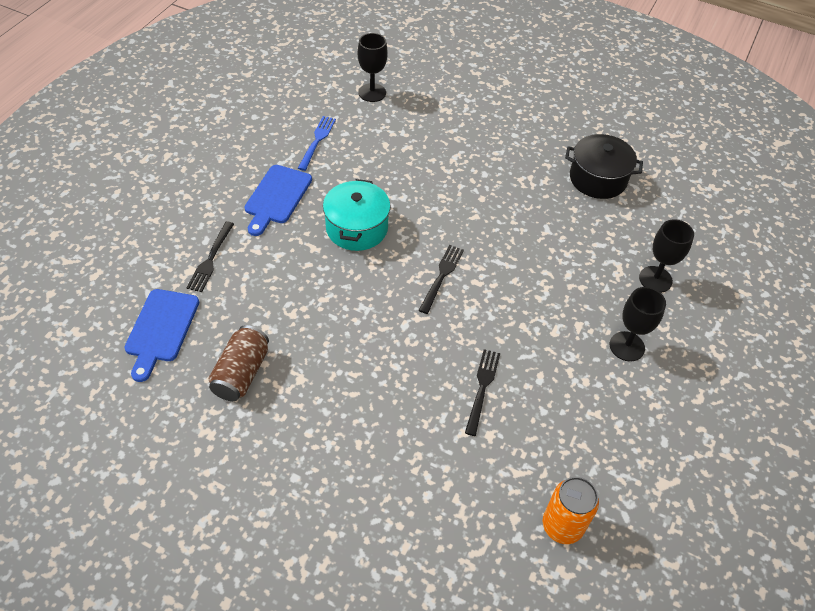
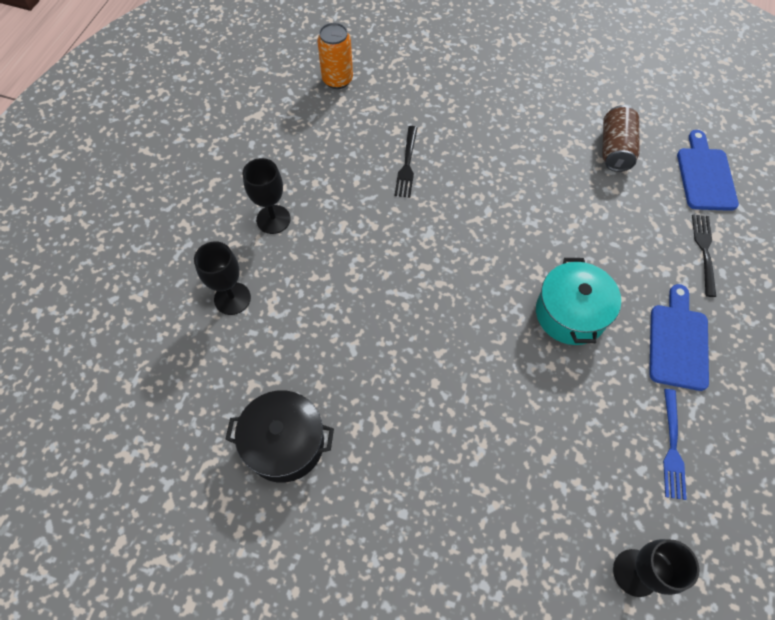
camera: 175 degrees right, 10 degrees up
black fork [419,245,464,314] -> none

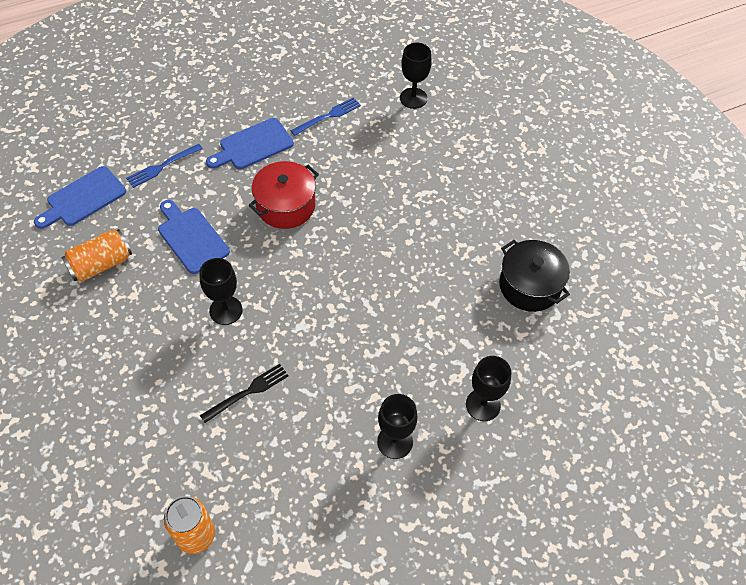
camera: 135 degrees left, 5 degrees down
turquoise pot [536,258,621,345] -> red pot [248,161,319,229]
brown can [602,105,639,172] -> orange can [61,229,132,282]
black fork [692,214,716,297] -> blue fork [126,144,203,188]
none -> blue cutting board [158,200,230,274]
none -> black goblet [199,258,243,325]

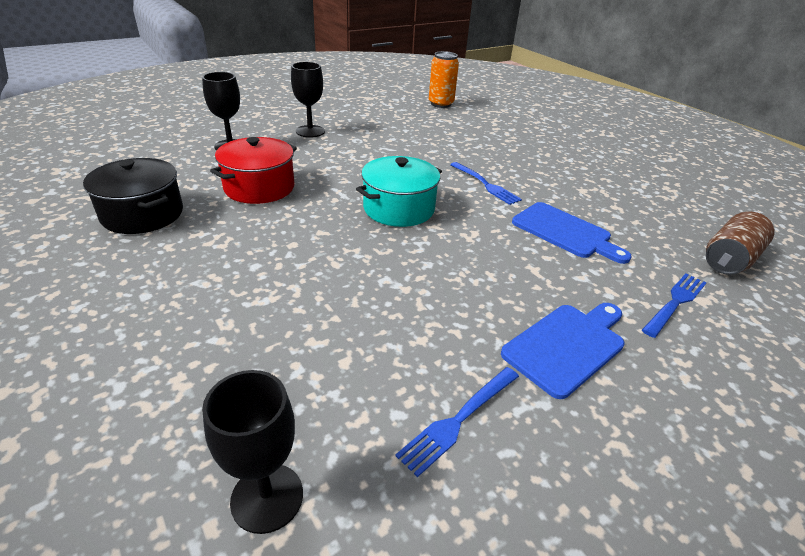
camera: 170 degrees right, 20 degrees down
blue cutting board [34,166,126,229] -> brown can [706,212,775,275]
orange can [61,229,132,282] -> none
black goblet [199,258,243,325] -> blue fork [450,162,522,205]
black fork [200,364,289,423] -> none
red pot [248,161,319,229] -> red pot moved to [210,137,297,204]
none -> turquoise pot [356,156,442,227]

